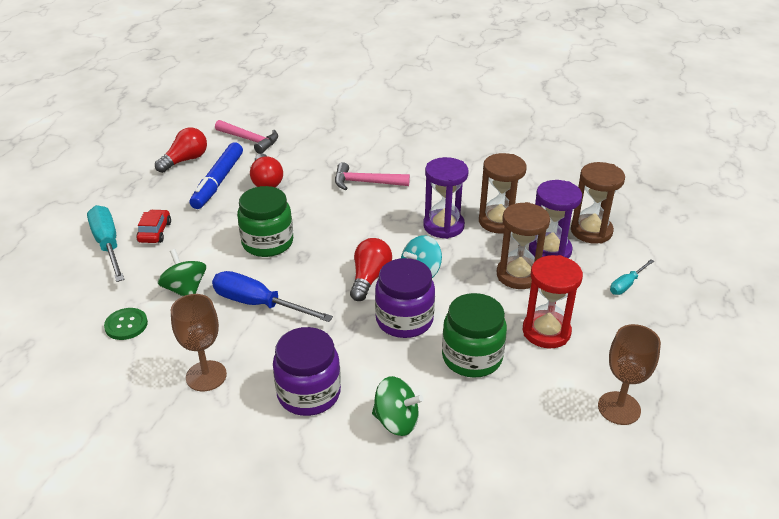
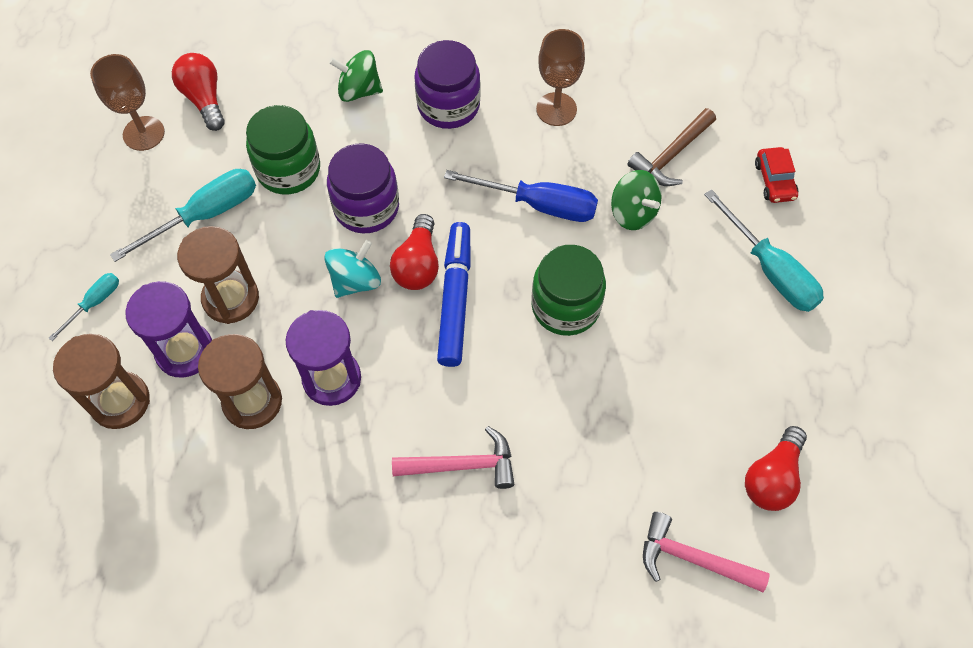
camera: 170 degrees right, 25 degrees up
green button [104,308,148,340] -> brown hammer [627,108,716,186]
red car [136,209,171,243] -> red car moved to [755,147,798,203]
blue marker [190,142,243,209] -> blue marker moved to [437,222,471,367]
red light bulb [250,154,283,187] -> red light bulb moved to [172,53,225,131]
red hourglass [523,255,583,349] -> turquoise screwdriver [110,169,256,262]

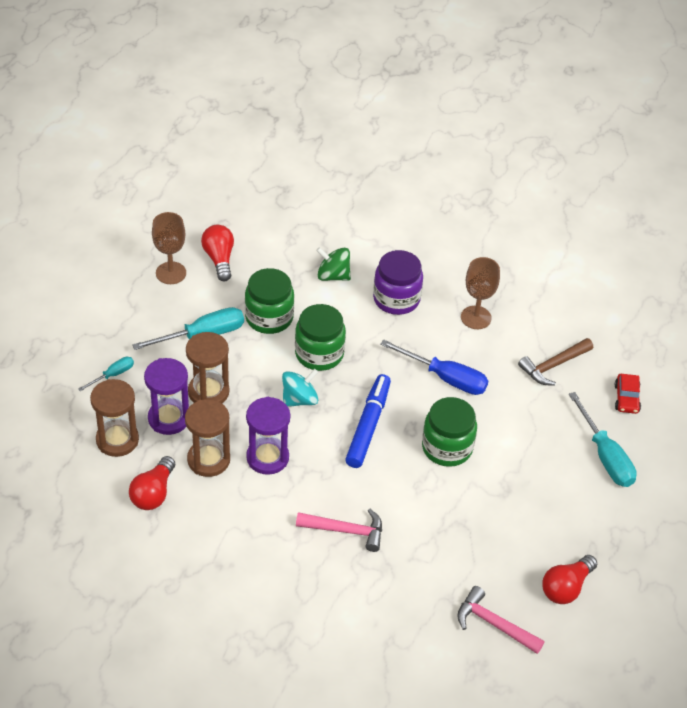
camera: 10 degrees right, 15 degrees down
purple jar [327,144,399,233] -> green jar [295,304,346,371]
red light bulb [390,214,439,290] -> red light bulb moved to [129,456,175,510]
green spinning top [611,170,662,230] -> none

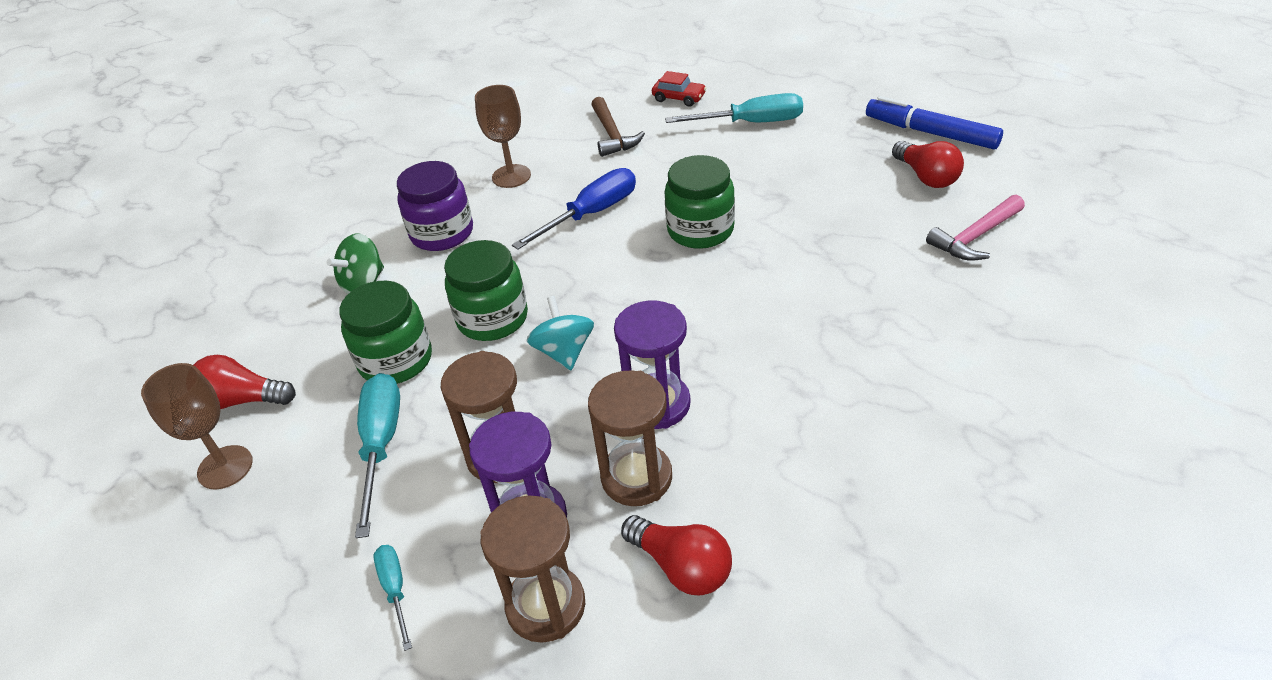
camera: 65 degrees left, 5 degrees down
pink hammer [296,509,382,552] -> none
blue marker [345,374,391,468] -> blue marker moved to [866,96,1003,150]

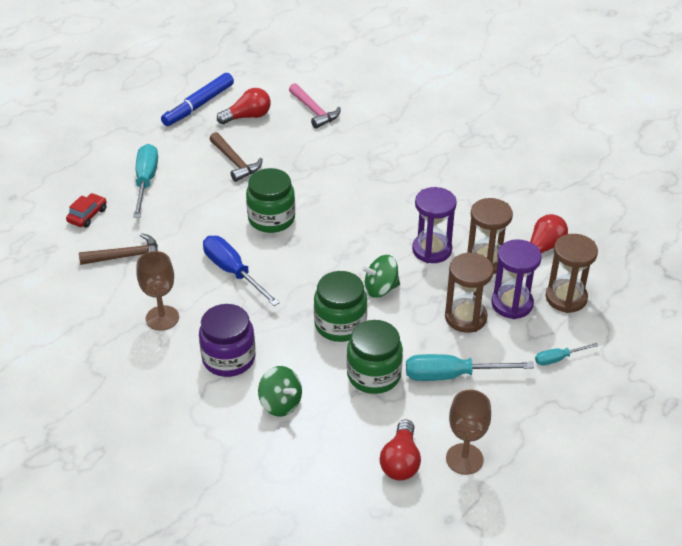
camera: 90 degrees left, 0 degrees up
turquoise spinning top [527,296,594,370] -> green spinning top [361,255,400,298]
none -> brown hammer [210,132,262,182]

